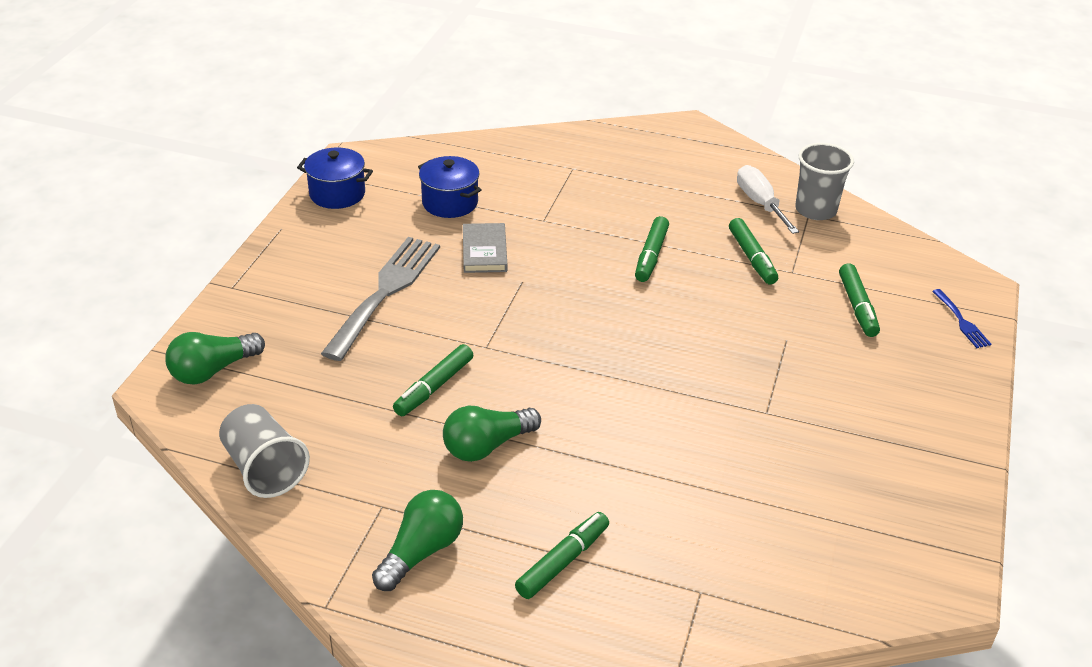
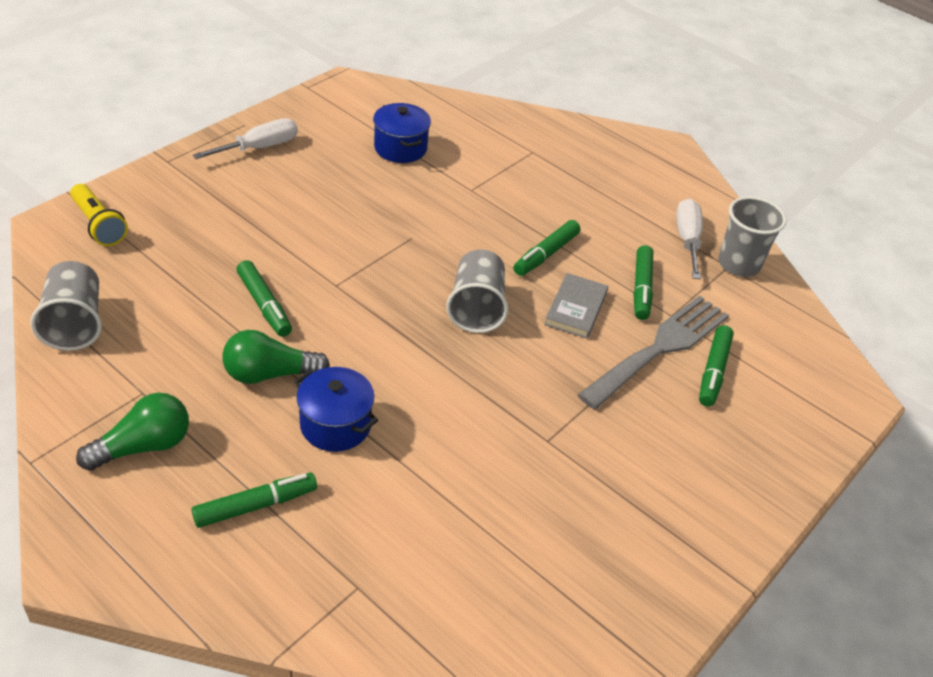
camera: 20 degrees right, 5 degrees up
green light bulb [165,332,265,385] -> yellow flashlight [70,184,128,246]
blue pot [297,148,373,209] -> blue pot moved to [294,367,378,452]
grey fork [321,237,440,361] -> grey fork moved to [578,296,729,409]
green marker [393,344,473,416] -> green marker turned 90 degrees counterclockwise [237,260,292,337]
grey book [463,223,507,273] -> grey book moved to [544,273,608,339]
blue fork [932,289,992,348] -> none
none -> white screwdriver [193,118,298,159]
none -> grey cup [446,249,509,333]

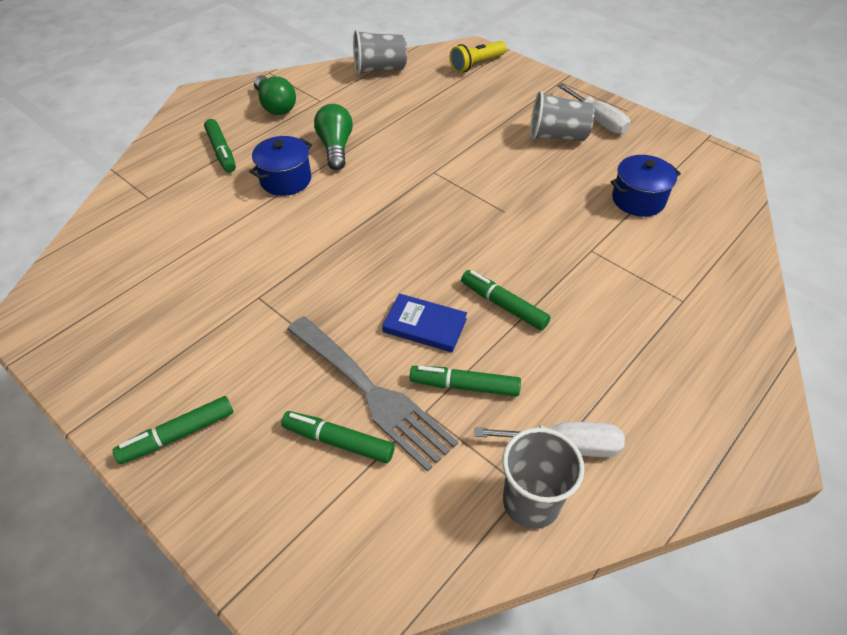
camera: 95 degrees right, 5 degrees up
green marker [237,260,292,337] -> green marker moved to [113,396,233,464]
grey cup [446,249,509,333] -> grey cup moved to [530,91,594,141]
grey book [544,273,608,339] -> blue book [382,293,467,353]

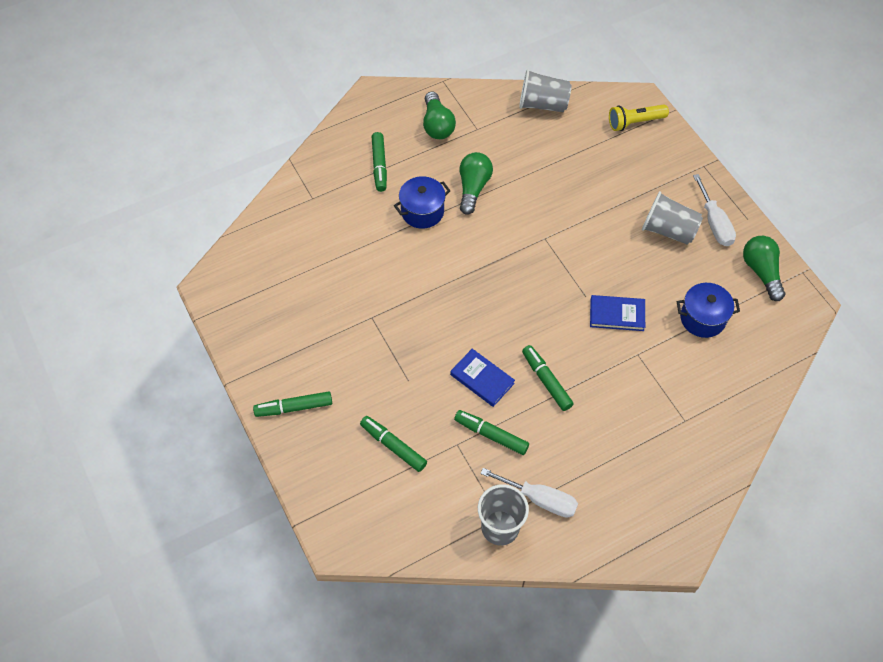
camera: 20 degrees right, 10 degrees up
grey fork [287,316,458,472] -> none
none -> blue book [590,295,645,331]
none -> green light bulb [743,236,785,301]

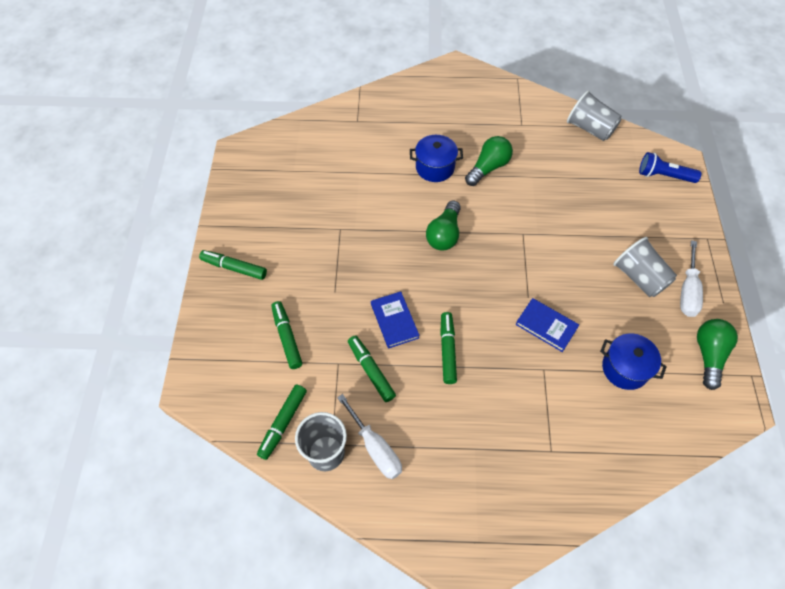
camera: 30 degrees right, 0 degrees up
green marker [372,132,387,192] -> green marker moved to [257,384,307,460]
green light bulb [423,92,456,139] -> green light bulb moved to [426,200,461,251]
yellow flashlight [609,104,669,131] -> blue flashlight [639,152,701,183]

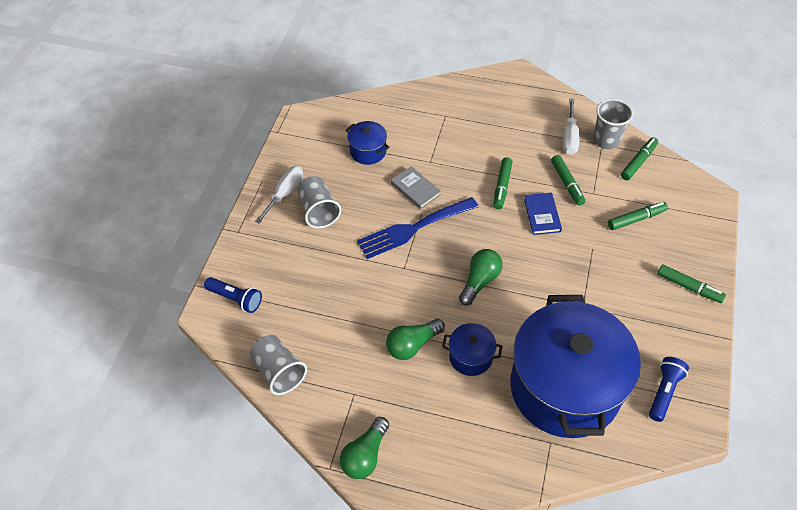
camera: 165 degrees left, 5 degrees down
green marker [271,301,302,369] -> green marker turned 105 degrees counterclockwise [608,202,668,230]
white screwdriver [337,394,402,479] -> white screwdriver turned 150 degrees counterclockwise [563,98,579,155]
blue book [516,298,579,352] -> grey book [391,166,441,209]
green light bulb [697,319,738,390] -> green light bulb moved to [340,417,389,479]
none -> blue fork [357,197,478,259]
none -> blue pot [510,295,641,438]
none -> blue flashlight [649,357,689,422]

